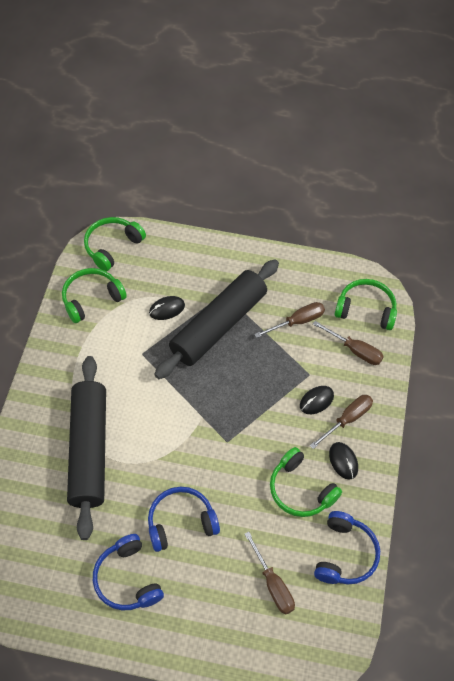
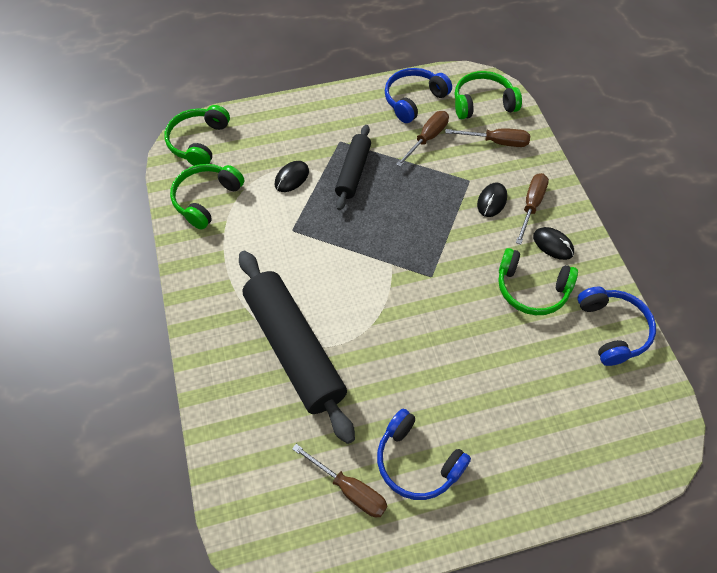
camera: 25 degrees left, 0 degrees up
blue headphones [148,487,220,552] -> blue headphones moved to [385,68,452,123]
black rolling pin [154,260,279,379] -> black rolling pin [335,125,371,210], size x0.55
brown screwdriver [244,532,295,615] -> brown screwdriver moved to [292,444,387,517]

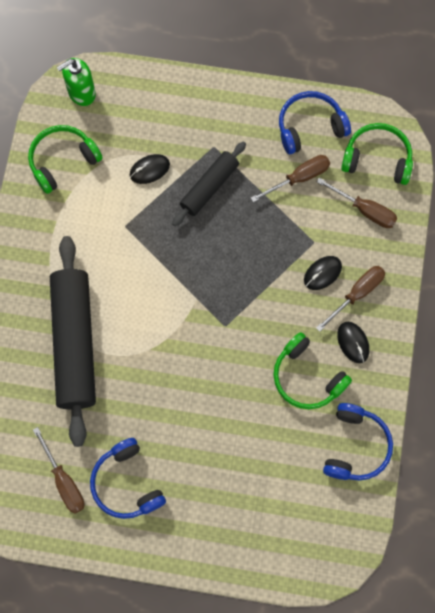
camera: 25 degrees right, 15 degrees up
green headphones [164,105,230,166] -> green soap dispenser [57,58,96,106]

